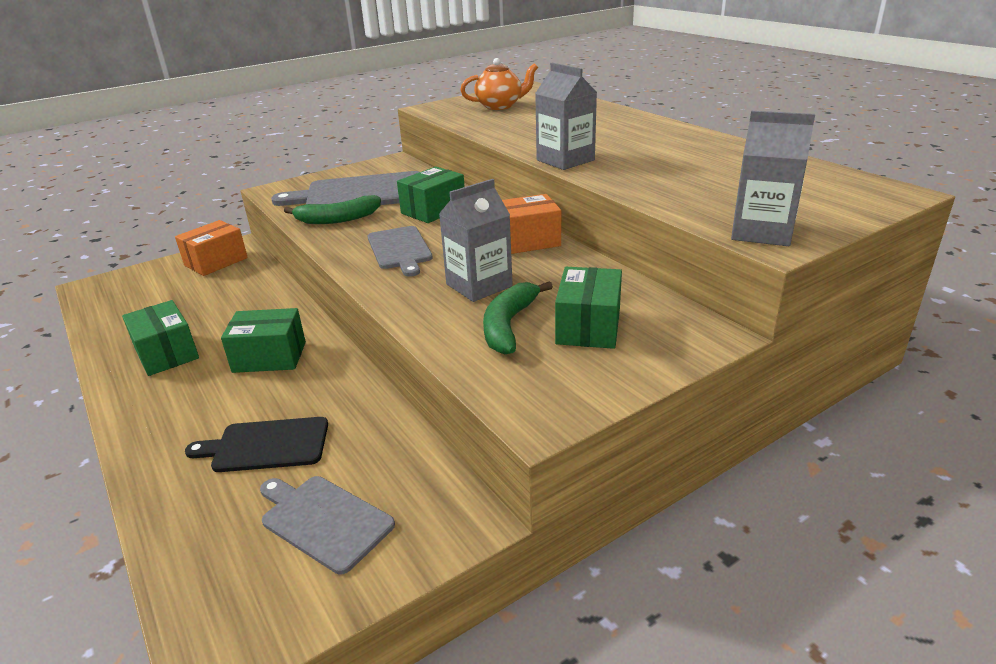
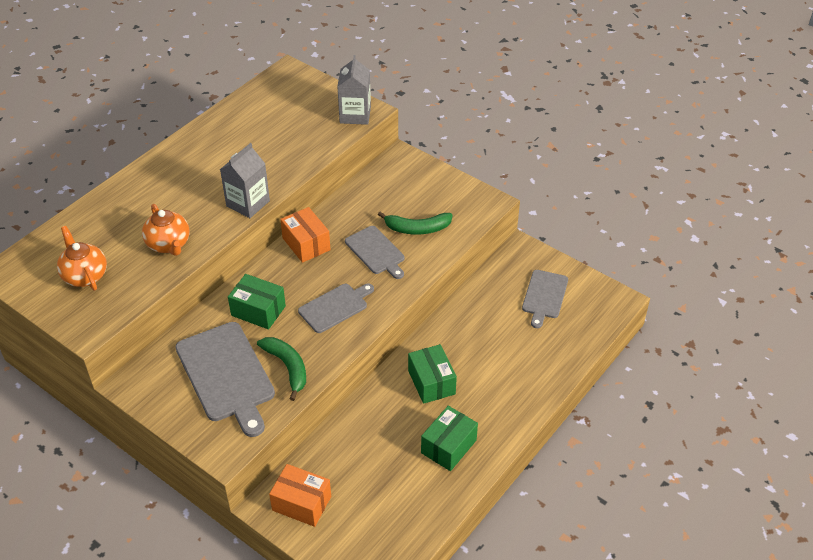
camera: 110 degrees left, 15 degrees up
black cutting board [185,417,328,472] -> none
grey carton [439,179,513,302] -> grey cutting board [345,226,404,279]
green box [555,267,622,349] -> none
none -> orange teapot [142,204,190,256]

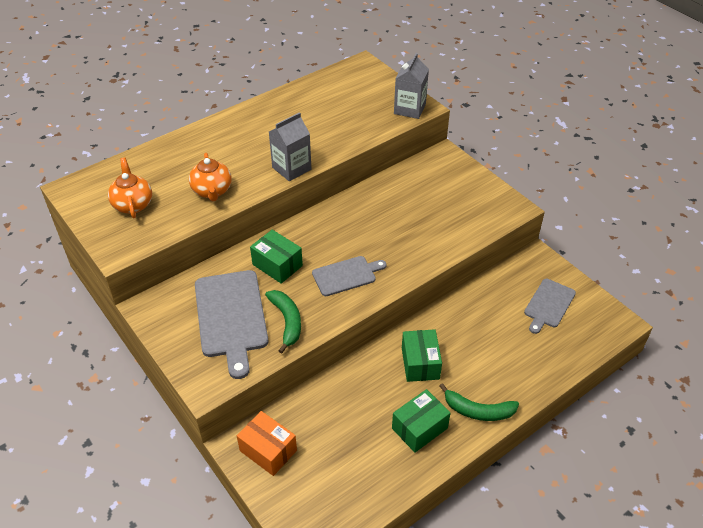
camera: 15 degrees right, 0 degrees up
orange box [280,207,331,263] -> none
grey cutting board [345,226,404,279] -> none
green banana [378,212,453,235] -> green banana moved to [439,383,519,421]

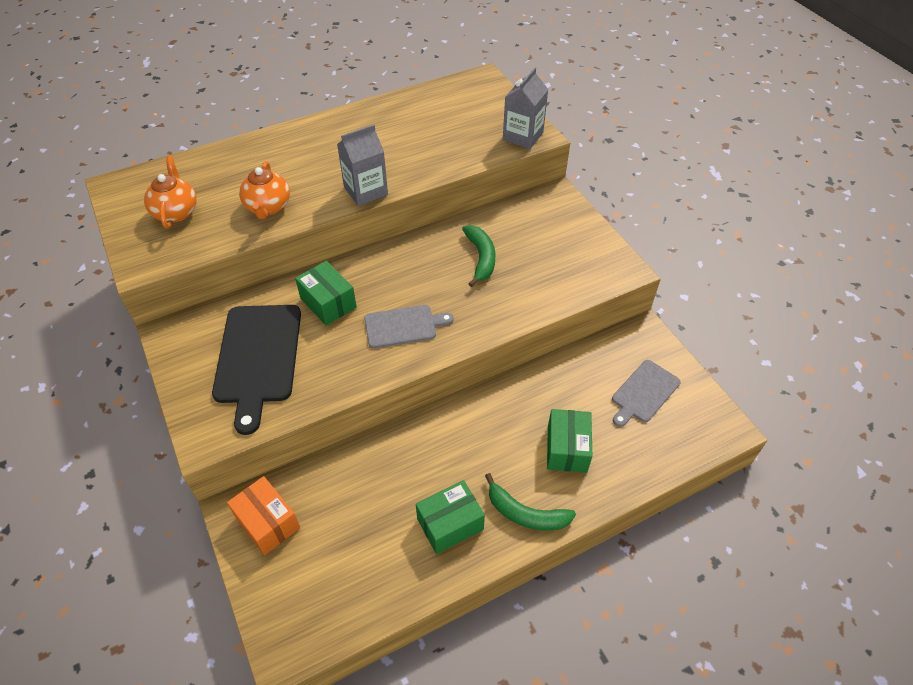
camera: 10 degrees right, 5 degrees up
grey cutting board [195,270,268,379] -> black cutting board [212,305,301,435]
green banana [265,290,301,353] -> green banana moved to [462,225,495,287]
green box [402,329,442,382] -> green box moved to [547,409,592,473]

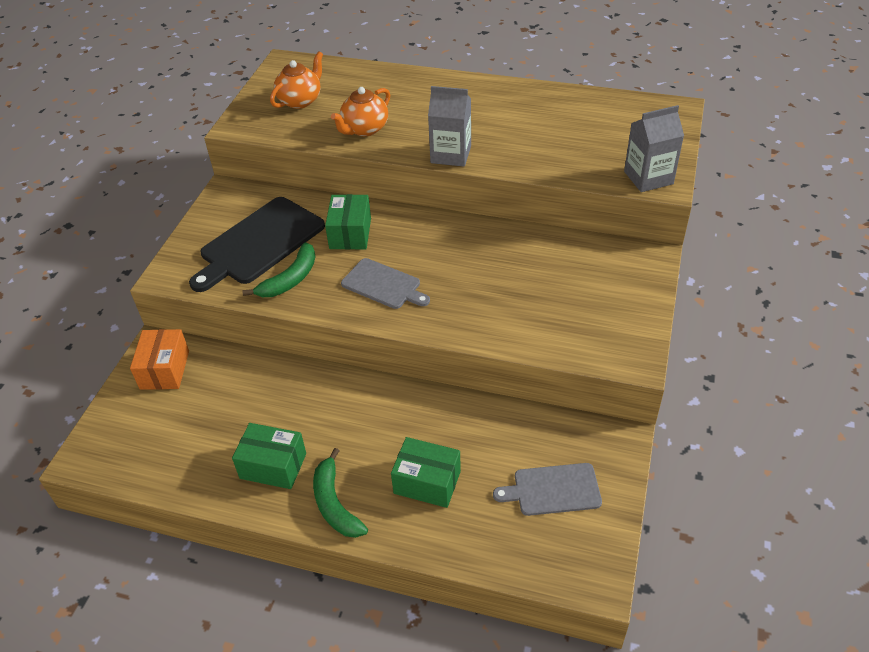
camera: 45 degrees right, 5 degrees down
green banana [462,225,495,287] -> green banana moved to [242,242,316,297]
green box [547,409,592,473] -> green box turned 60 degrees clockwise [391,437,461,508]

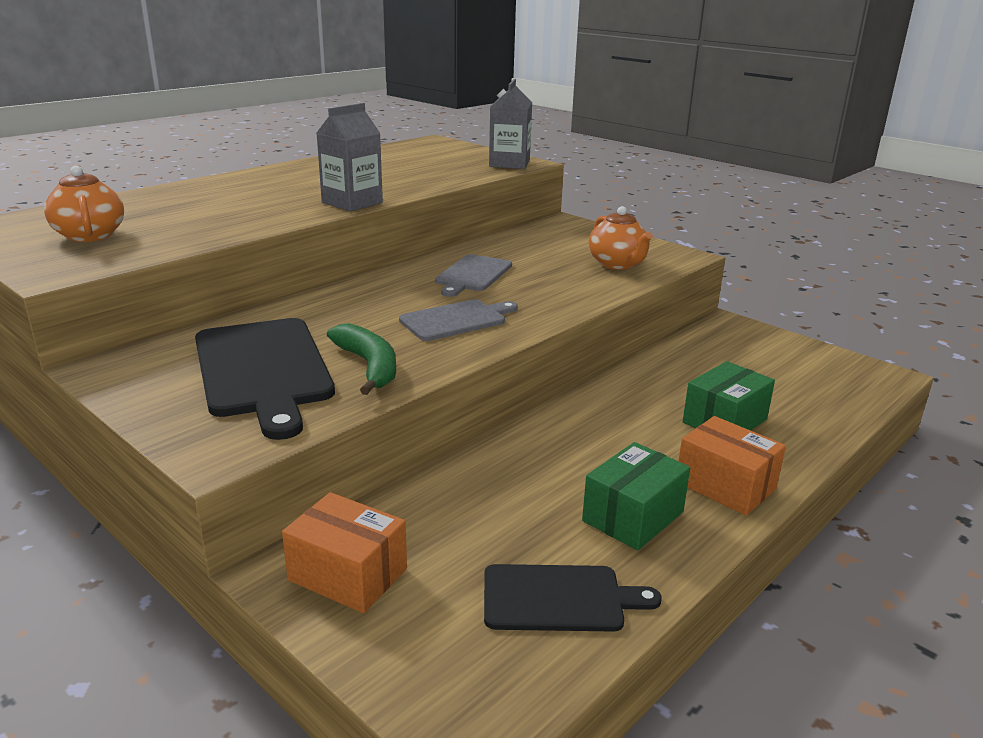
camera: 65 degrees left, 20 degrees down
green banana [313,448,368,538] -> orange box [678,416,786,515]
green box [325,194,371,250] -> none
orange teapot [331,87,390,136] -> orange teapot moved to [589,206,653,270]
grey cutting board [493,463,602,516] -> grey cutting board moved to [435,254,512,297]
none -> black cutting board [484,564,662,632]

